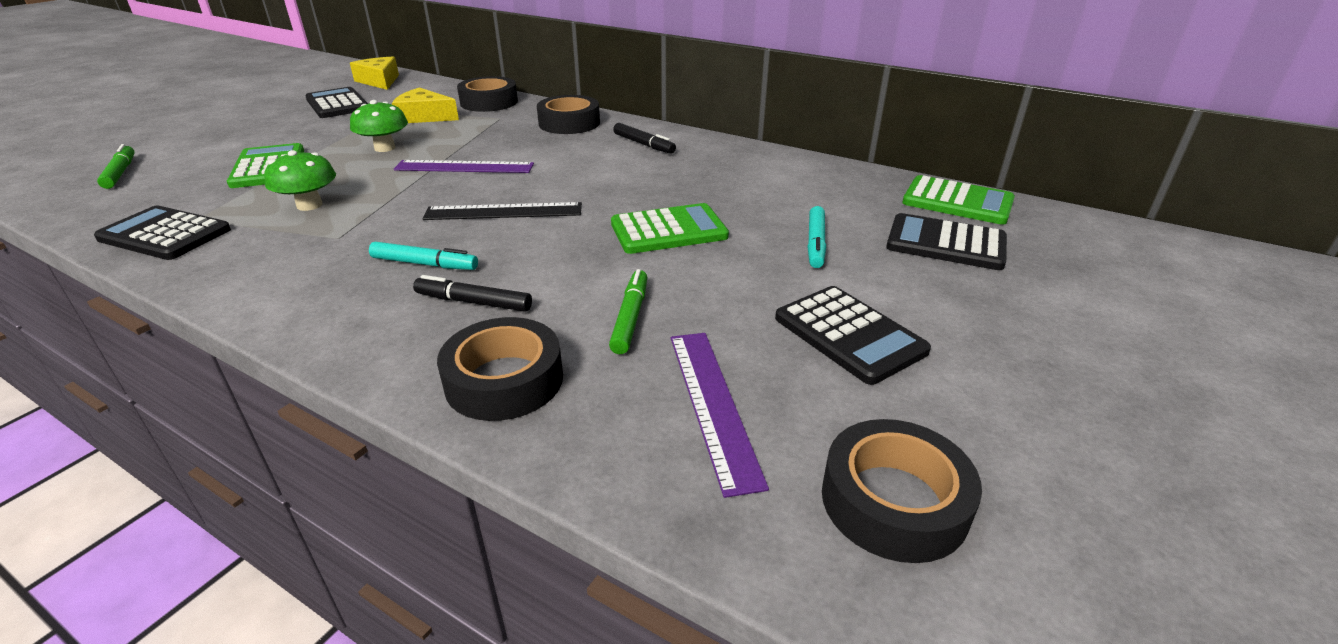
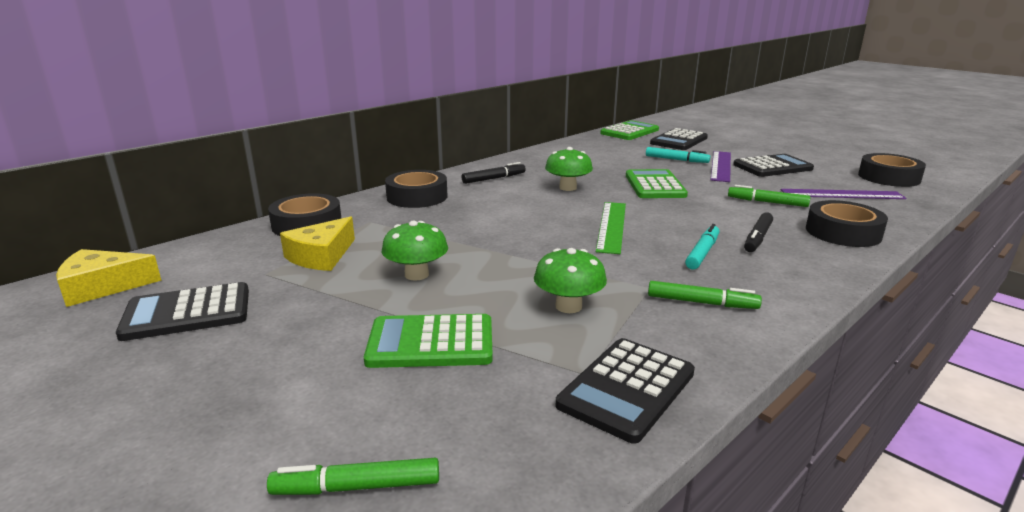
camera: 75 degrees left, 10 degrees down
purple ruler [394,160,534,173] -> purple ruler moved to [711,151,731,182]
black ruler [422,202,582,220] -> green ruler [596,202,626,254]
none -> green mushroom [545,147,593,191]
none -> green marker [648,281,762,309]

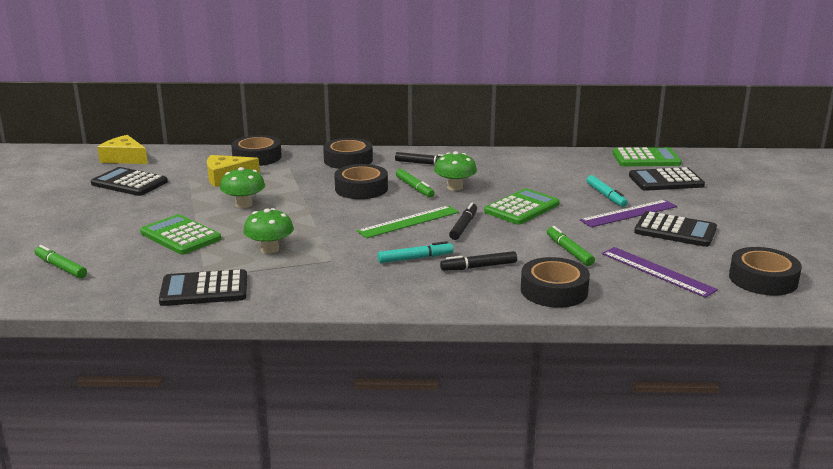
camera: 45 degrees right, 0 degrees up
green marker [648,281,762,309] -> green marker moved to [396,169,435,198]
none -> black tape [334,164,388,199]
none -> black marker [449,202,477,240]

